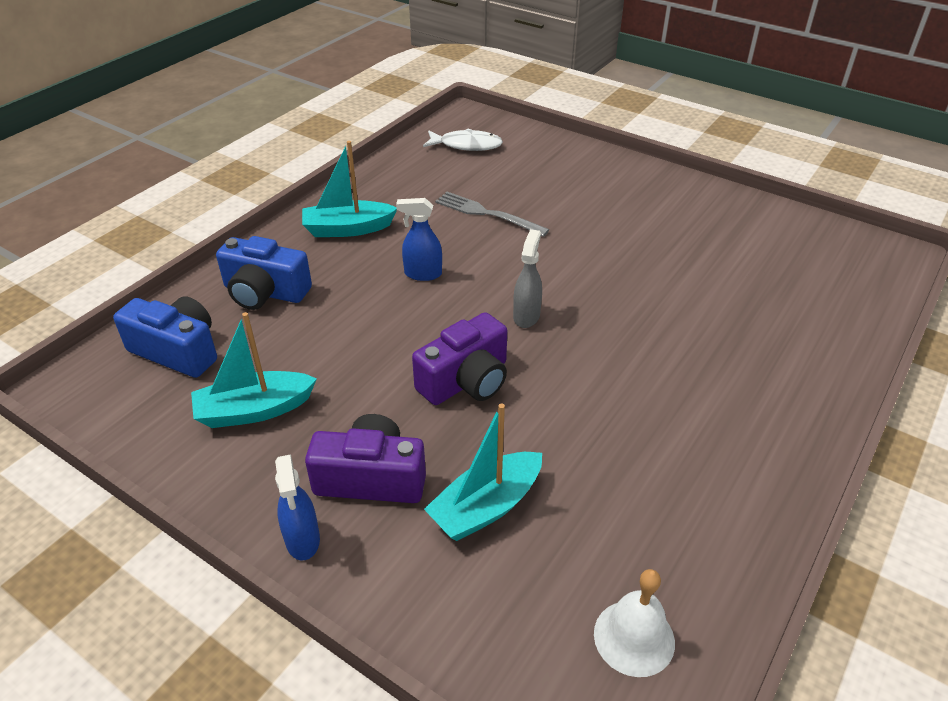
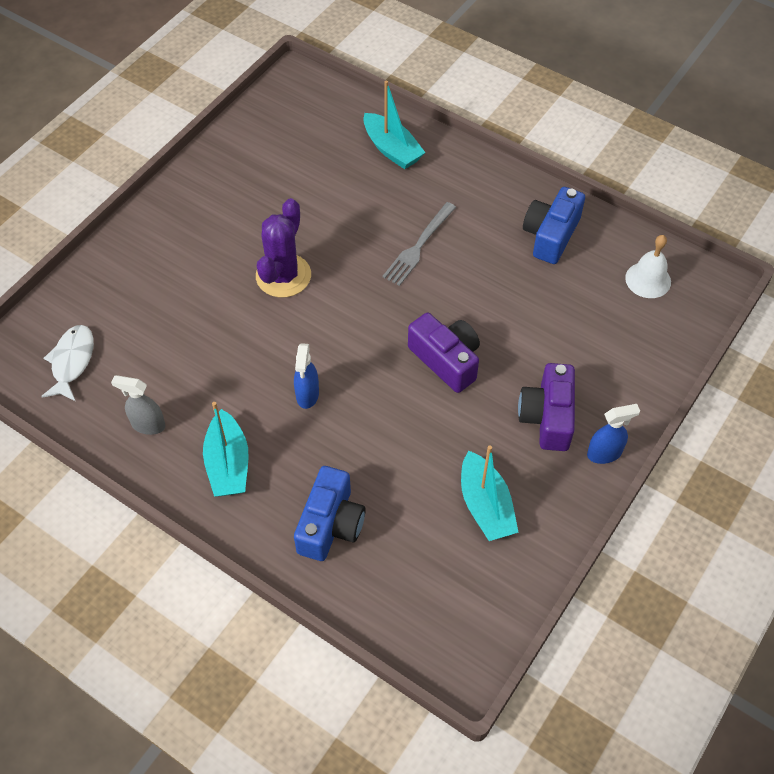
camera: 90 degrees left, 15 degrees up
blue camera [113,296,217,378] -> blue camera moved to [523,187,585,264]
turquoise boat [424,403,542,541] -> turquoise boat moved to [363,81,426,169]
grey fork [435,192,549,237] -> grey fork moved to [383,202,456,286]
grey spray bottle [513,229,542,328] -> grey spray bottle moved to [111,375,166,435]
none -> purple cactus [256,198,311,298]

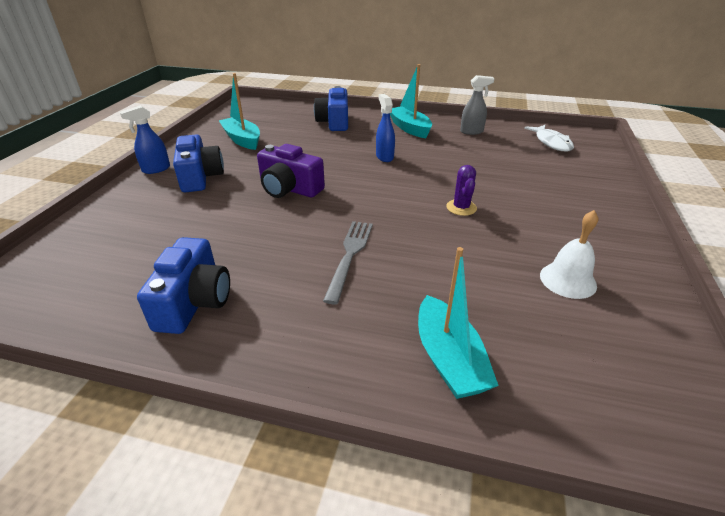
camera: 160 degrees right, 20 degrees down
purple cactus [256,198,311,298] -> purple cactus [446,165,477,216], size x0.57
turquoise boat [363,81,426,169] -> turquoise boat turned 135 degrees counterclockwise [418,247,499,399]
purple camera [518,363,575,451] -> blue camera [173,134,224,193]
white bell [625,235,671,298] -> white bell moved to [540,210,599,299]

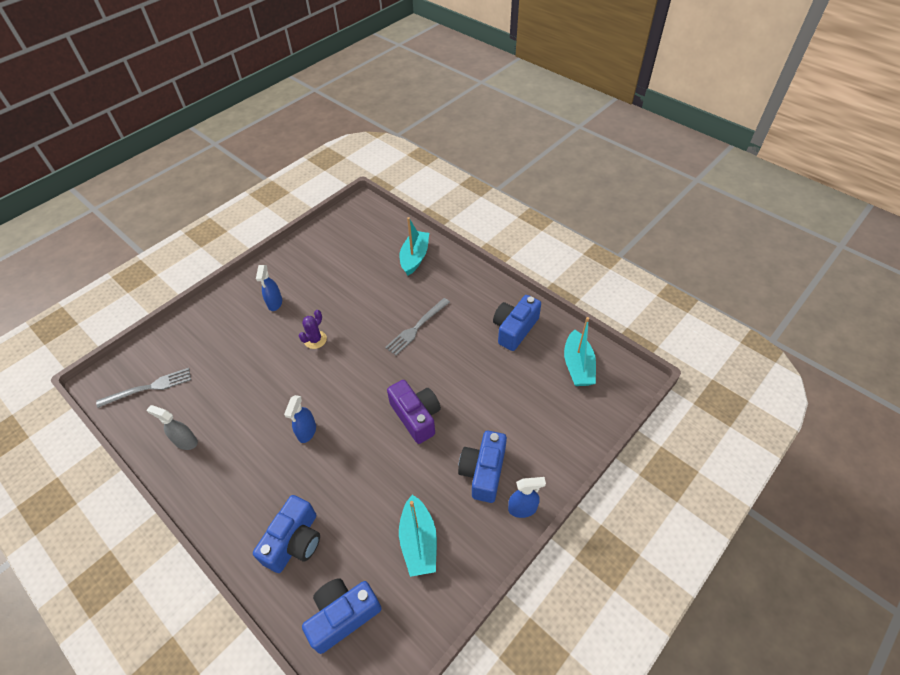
camera: 150 degrees left, 15 degrees up
turquoise boat [390,64,432,138] -> turquoise boat moved to [564,317,596,386]
white fish [524,125,574,151] -> grey fork [96,368,191,408]
white bell [540,210,599,299] -> none
none -> blue spray bottle [256,265,282,311]
none -> blue camera [302,578,382,654]

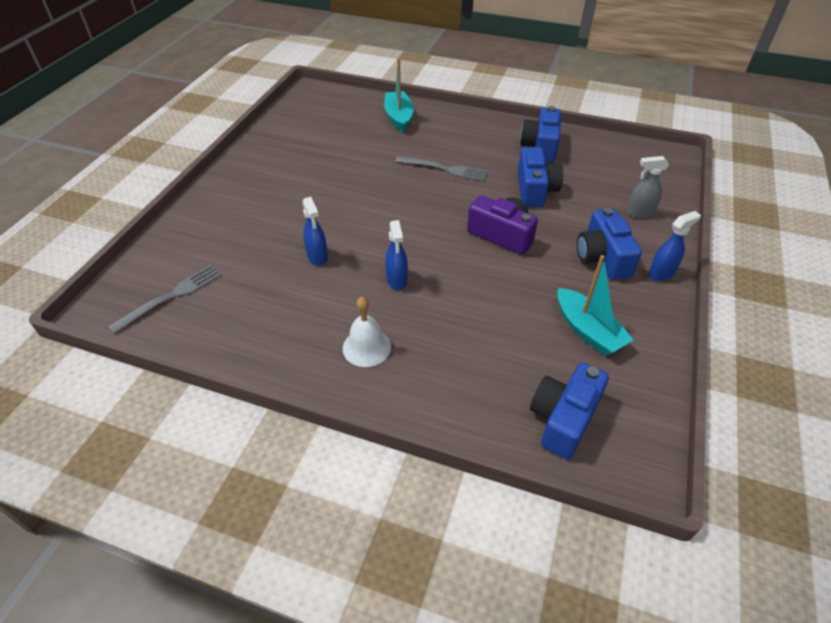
camera: 25 degrees left, 5 degrees down
grey spray bottle [146,405,198,450] -> grey spray bottle moved to [626,156,669,219]
blue camera [253,495,320,573] -> blue camera moved to [518,147,563,207]
blue spray bottle [256,265,282,311] -> blue spray bottle moved to [302,197,328,266]
purple cactus [299,310,327,349] -> none
grey fork [385,298,450,355] -> grey fork turned 90 degrees counterclockwise [395,156,488,181]
turquoise boat [564,317,596,386] -> none
none -> white bell [343,297,391,367]

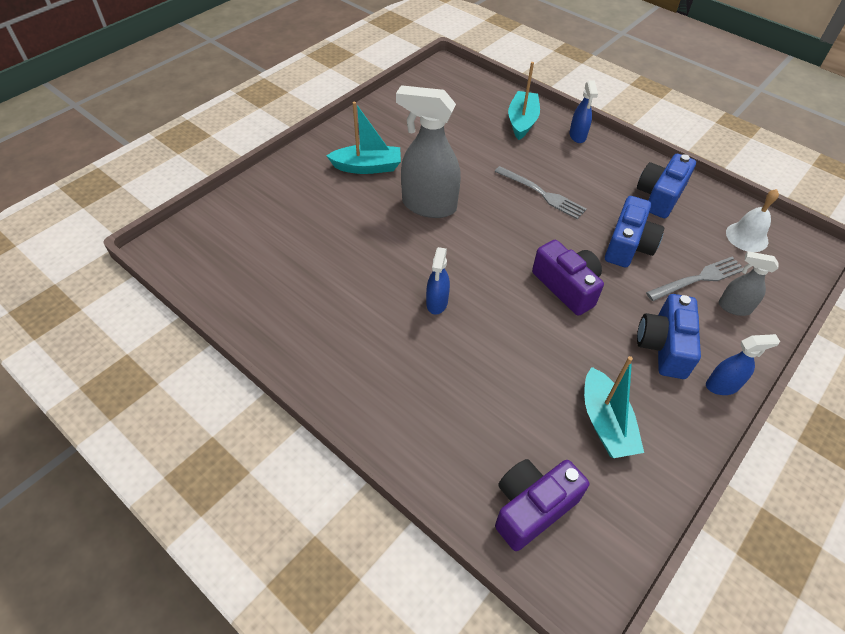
camera: 20 degrees right, 5 degrees up
grey fork [108,265,222,334] -> grey fork moved to [646,256,744,301]
blue spray bottle [302,197,328,266] -> blue spray bottle moved to [569,81,598,143]
white bell [343,297,391,367] -> white bell moved to [726,189,779,252]
blue camera [530,363,609,459] -> purple camera [495,459,589,551]
none -> turquoise boat [327,102,401,174]
none -> grey spray bottle [396,85,461,218]

